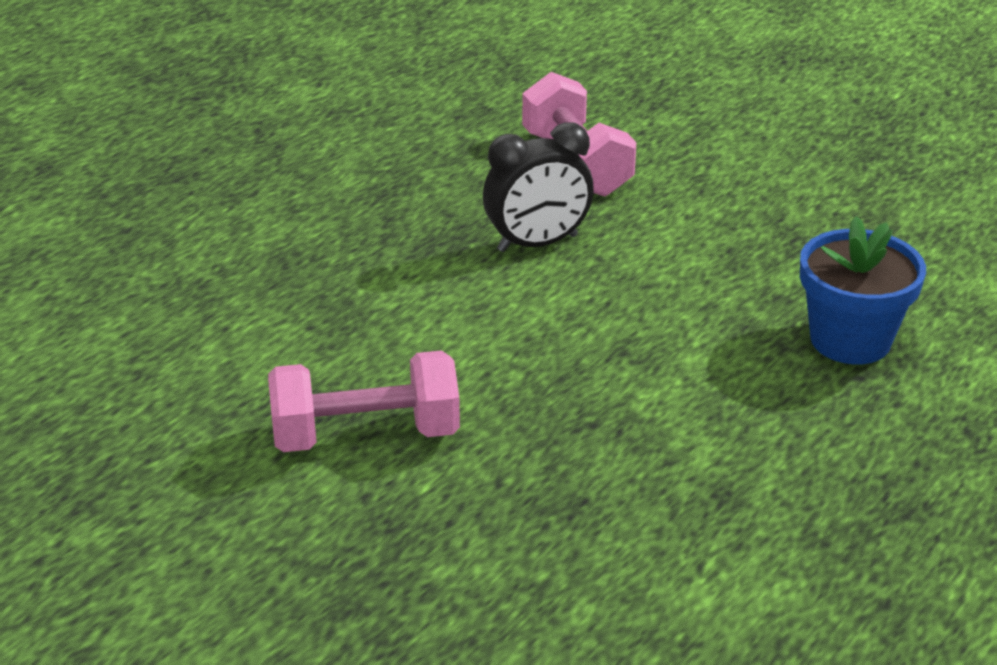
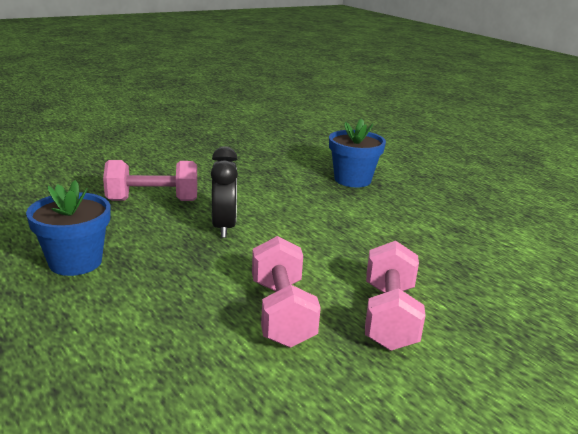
camera: 75 degrees left, 10 degrees down
none -> blue flower pot [26,180,111,276]
none -> pink dumbbell [252,236,321,348]

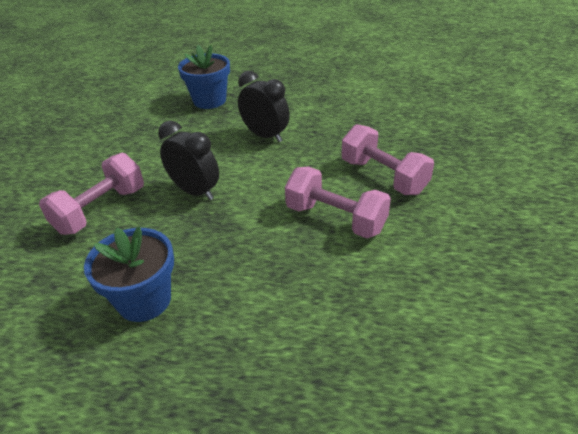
camera: 45 degrees left, 15 degrees up
none -> black clock [238,71,290,142]

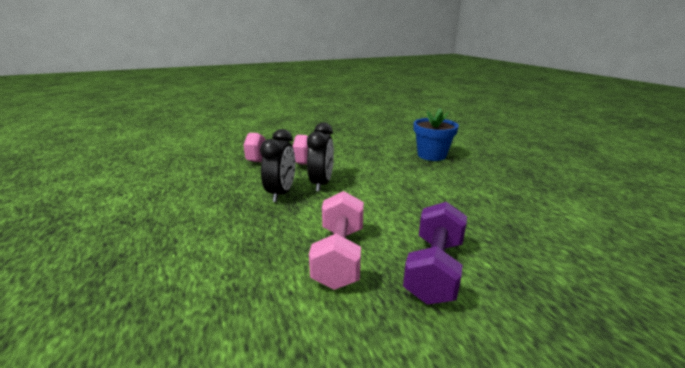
camera: 60 degrees right, 15 degrees down
blue flower pot [84,227,174,322] -> none
black clock [238,71,290,142] -> black clock moved to [260,129,295,202]
pink dumbbell [341,124,434,195] -> purple dumbbell [403,202,467,305]

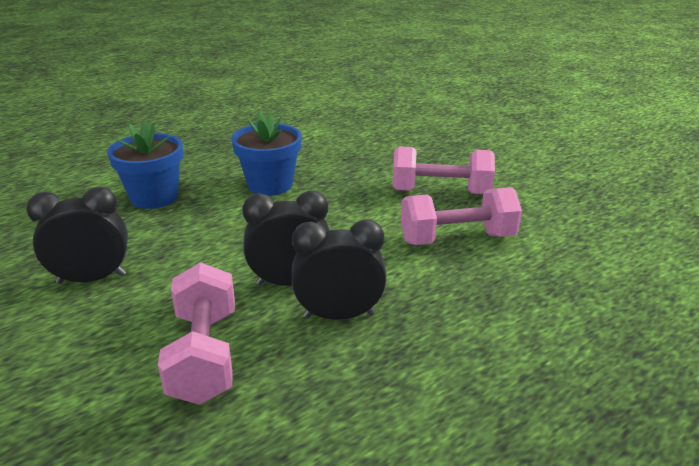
camera: 105 degrees left, 5 degrees up
purple dumbbell [403,202,467,305] -> pink dumbbell [393,146,495,194]
none -> black clock [26,187,128,284]
none -> blue flower pot [231,111,302,196]

